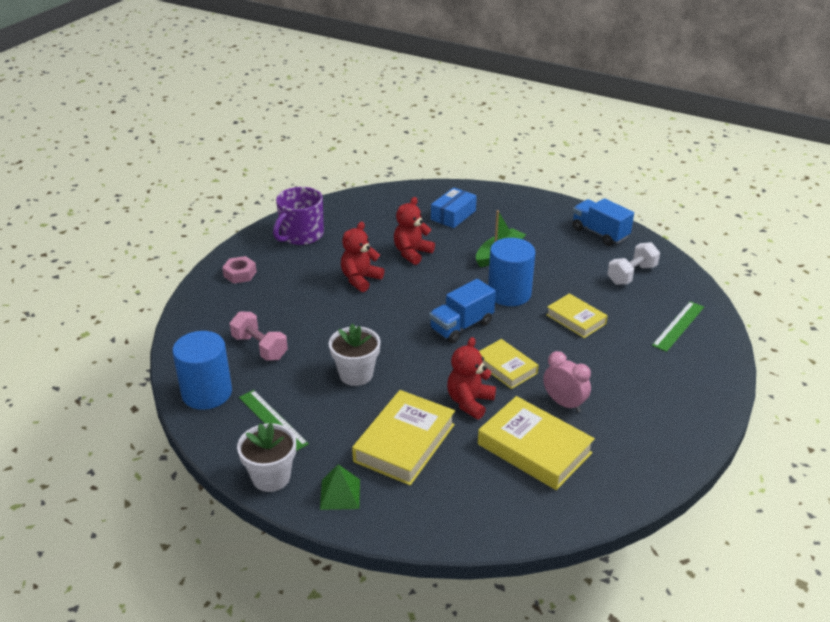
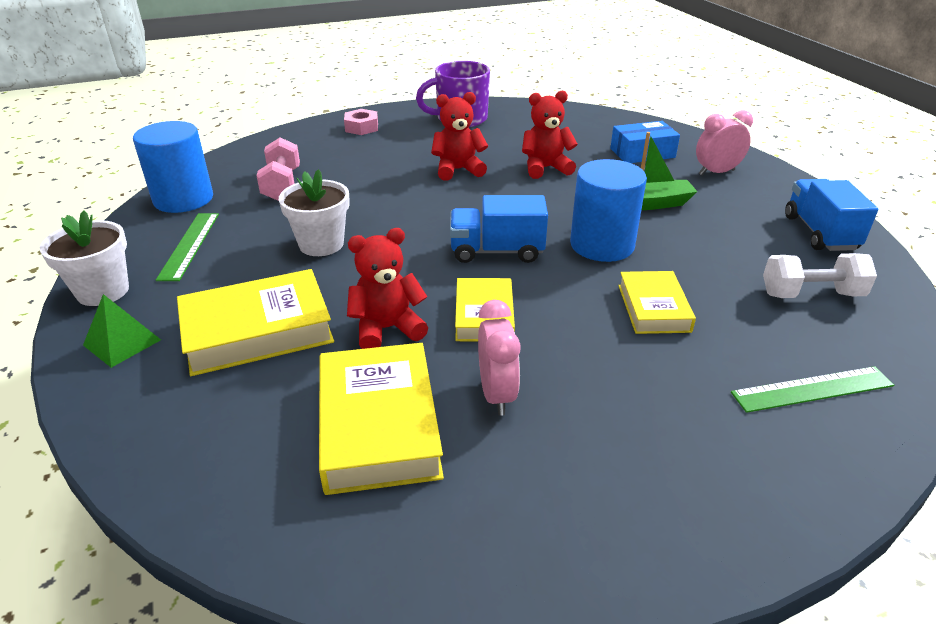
camera: 40 degrees right, 0 degrees up
none -> pink clock [696,110,753,175]

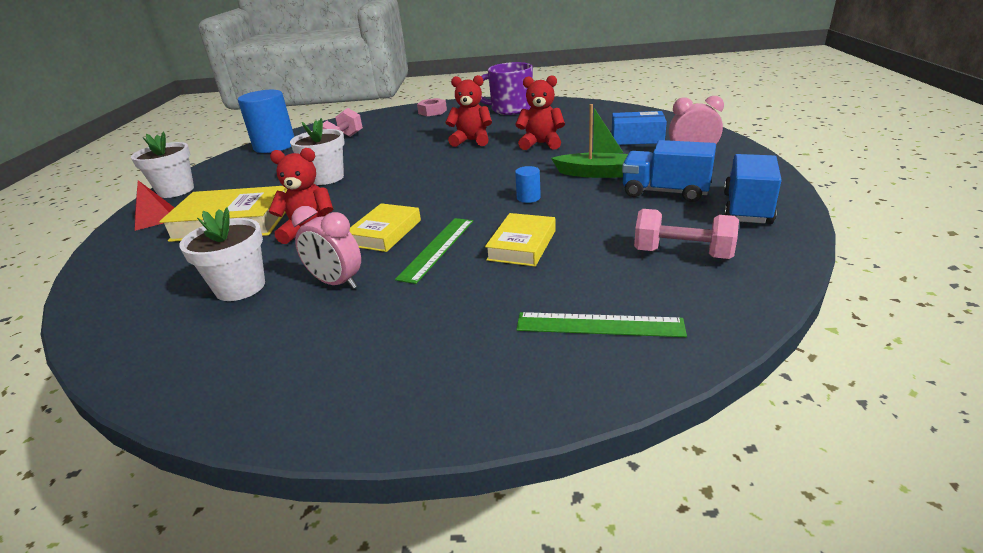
camera: 25 degrees right, 5 degrees down
green pyramid [83,294,161,368] -> red pyramid [135,180,174,231]
green ruler [156,213,219,281] -> green ruler moved to [395,218,473,284]
yellow book [319,343,444,495] -> white flower pot [179,207,265,301]
blue truck [450,195,548,263] -> blue truck moved to [622,140,716,202]
pink clock [478,300,521,416] -> pink clock turned 105 degrees clockwise [292,206,361,289]
blue cylinder [570,159,647,262] -> blue cylinder [515,166,541,203], size x0.42
white dumbbell [763,253,877,298] -> pink dumbbell [634,209,739,259]

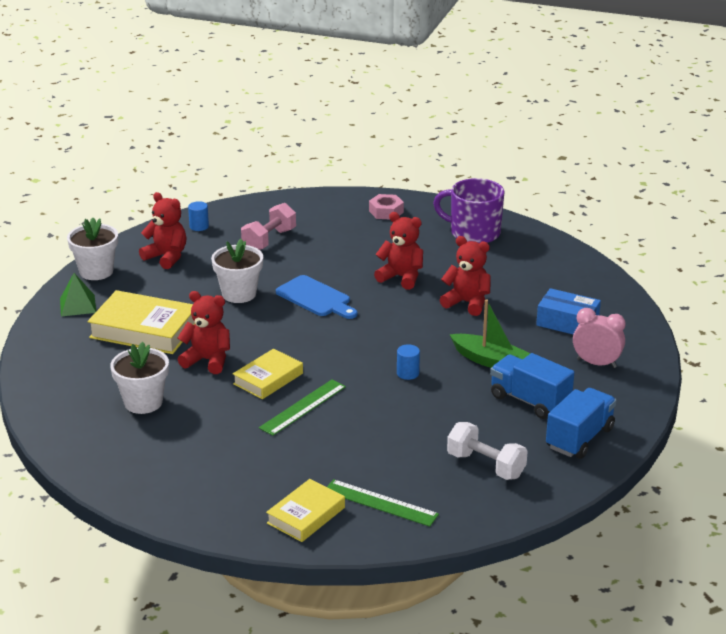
camera: 15 degrees right, 0 degrees up
red pyramid [135,180,174,231] -> green pyramid [60,273,96,316]
blue cylinder [238,90,294,153] -> blue cylinder [188,201,209,231], size x0.42
pink clock [292,206,361,289] -> none
yellow book [485,213,556,267] -> yellow book moved to [266,479,345,542]
pink dumbbell [634,209,739,259] -> white dumbbell [447,422,528,480]
none -> red teddy bear [139,192,186,269]
none -> blue cutting board [276,275,358,319]

